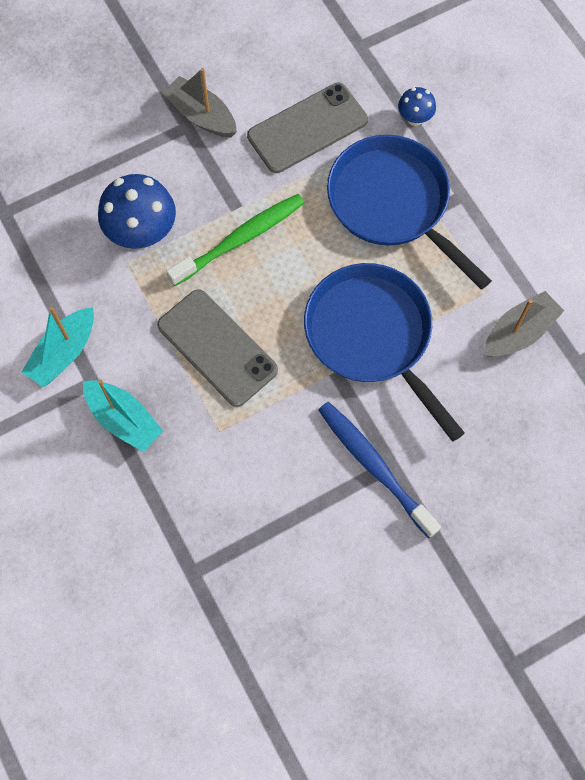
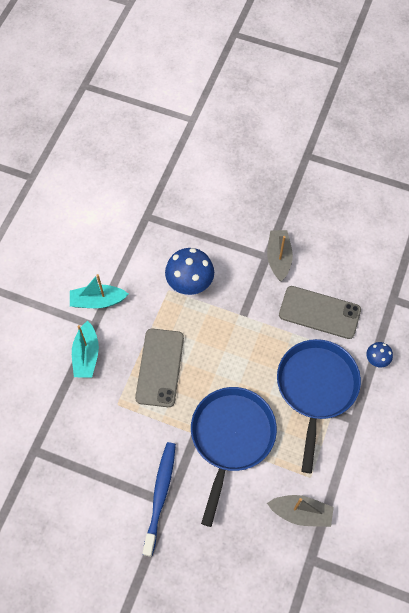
camera: 50 degrees right, 5 degrees down
green toothbrush [166,194,305,286] -> none

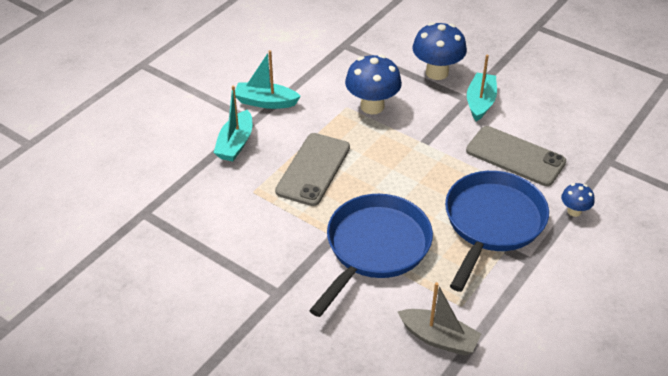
camera: 15 degrees right, 20 degrees down
blue toothbrush [142,442,176,557] -> none
grey boat [267,230,293,281] -> turquoise boat [467,54,497,121]
none -> blue mushroom [412,22,467,80]

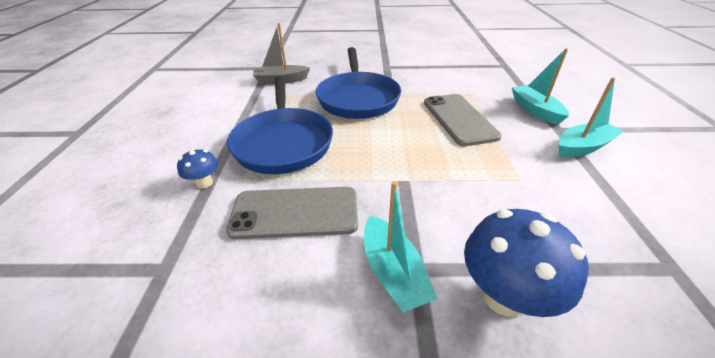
camera: 145 degrees right, 5 degrees down
blue mushroom [345,55,402,114] -> none

